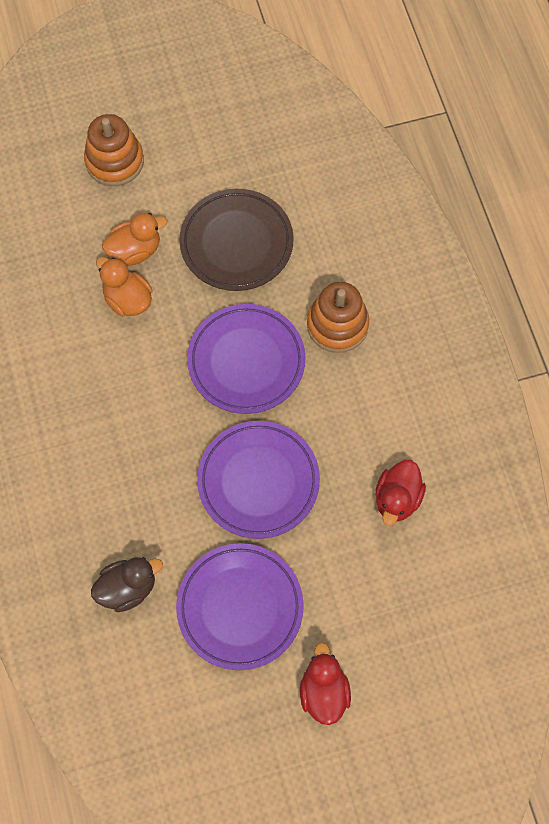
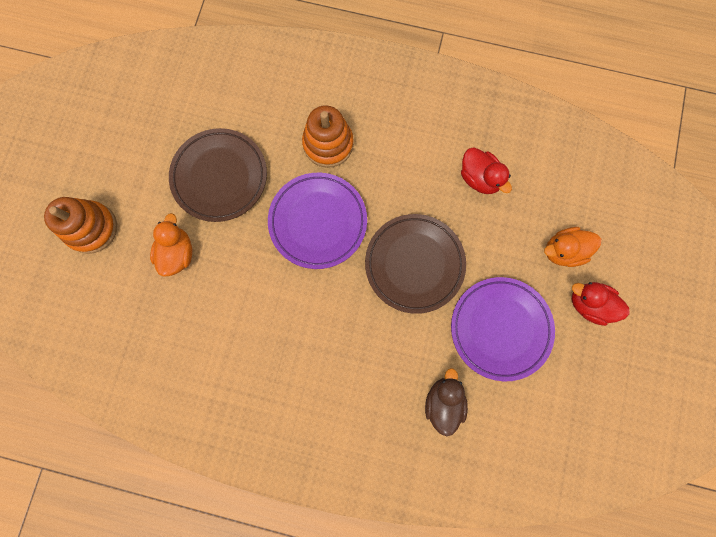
camera: 60 degrees left, 10 degrees up
orange duck [96,257,153,317] -> orange duck moved to [544,227,601,267]
purple plate [197,421,320,539] -> brown plate [365,214,466,314]

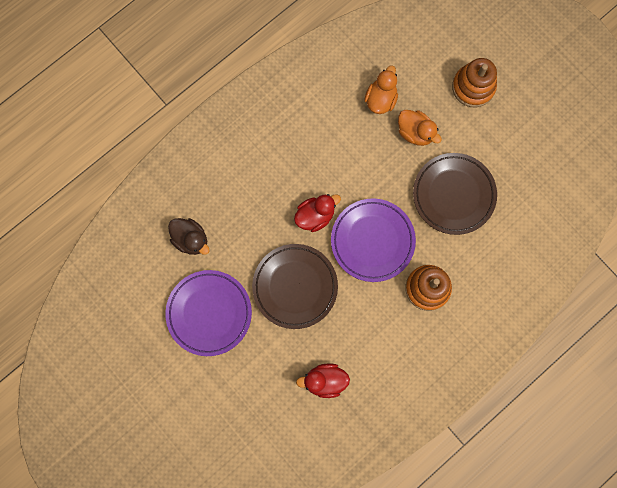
camera: 125 degrees right, 0 degrees up
orange duck [544,227,601,267] -> orange duck moved to [364,65,398,114]
red duck [572,282,630,326] -> red duck moved to [294,194,341,232]

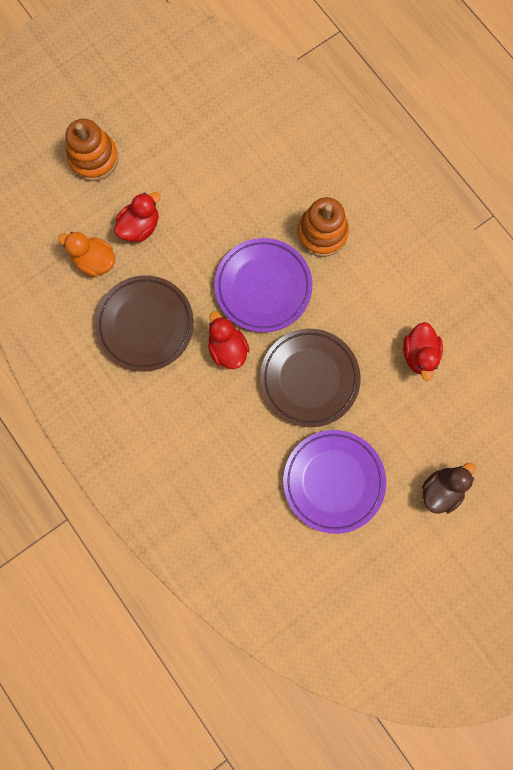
camera: 85 degrees left, 0 degrees up
brown duck [168,218,210,255] -> brown duck moved to [422,463,476,514]
orange duck [398,110,442,146] -> red duck [114,192,161,242]
brown plate [413,153,497,235] -> brown plate moved to [95,276,194,372]

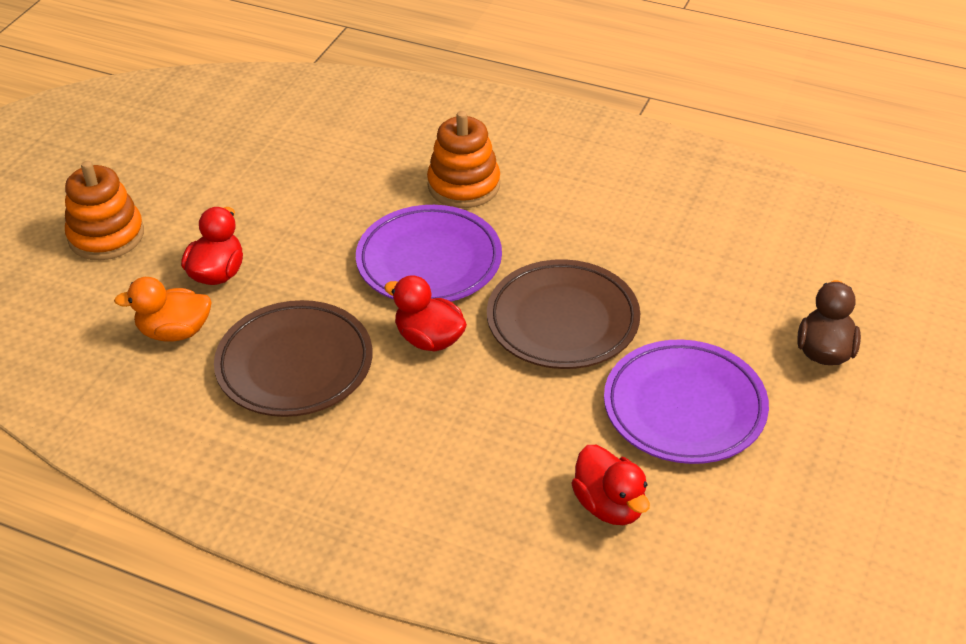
camera: 30 degrees left, 35 degrees down
red duck [403,322,443,381] -> red duck moved to [571,445,650,525]

